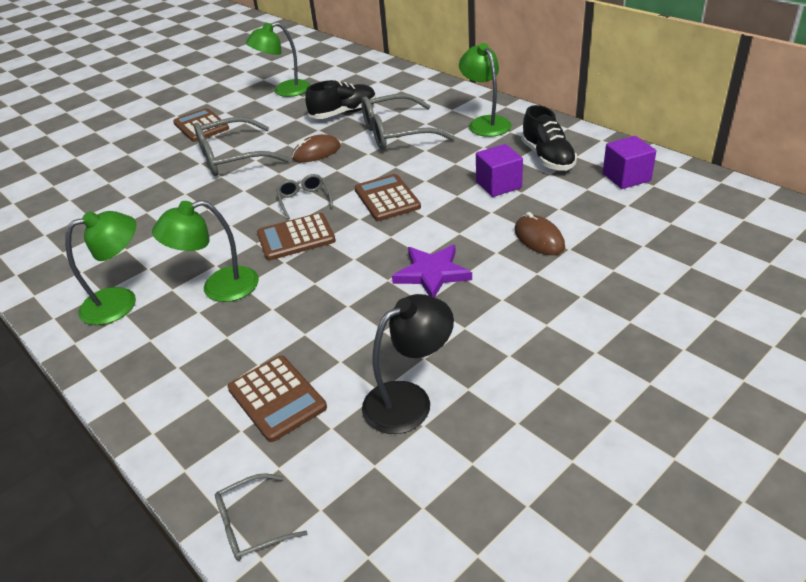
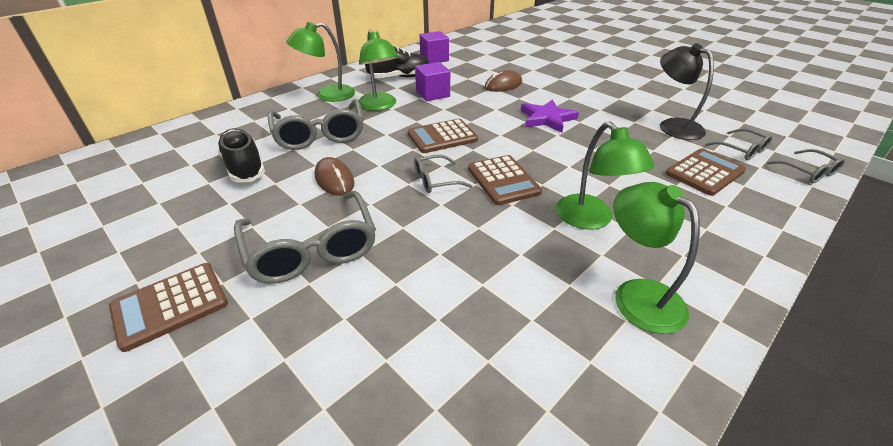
camera: 95 degrees left, 0 degrees up
green lamp [246,22,311,97] -> green lamp moved to [358,30,399,111]
none -> grey glasses [705,129,773,160]

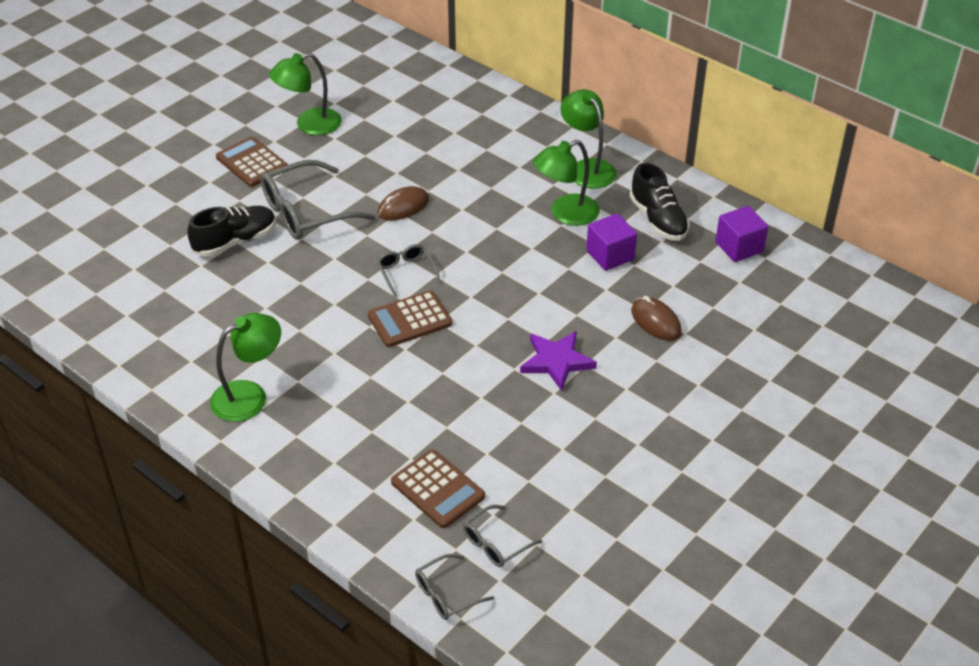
camera: 85 degrees right, 5 degrees up
black shoe [217,128,265,183] -> black shoe moved to [187,206,276,257]
grey glasses [267,99,364,150] -> none
brown calculator [408,119,478,153] -> none
green lamp [556,122,654,229] -> green lamp moved to [269,53,342,135]
black lamp [660,43,714,140] -> none

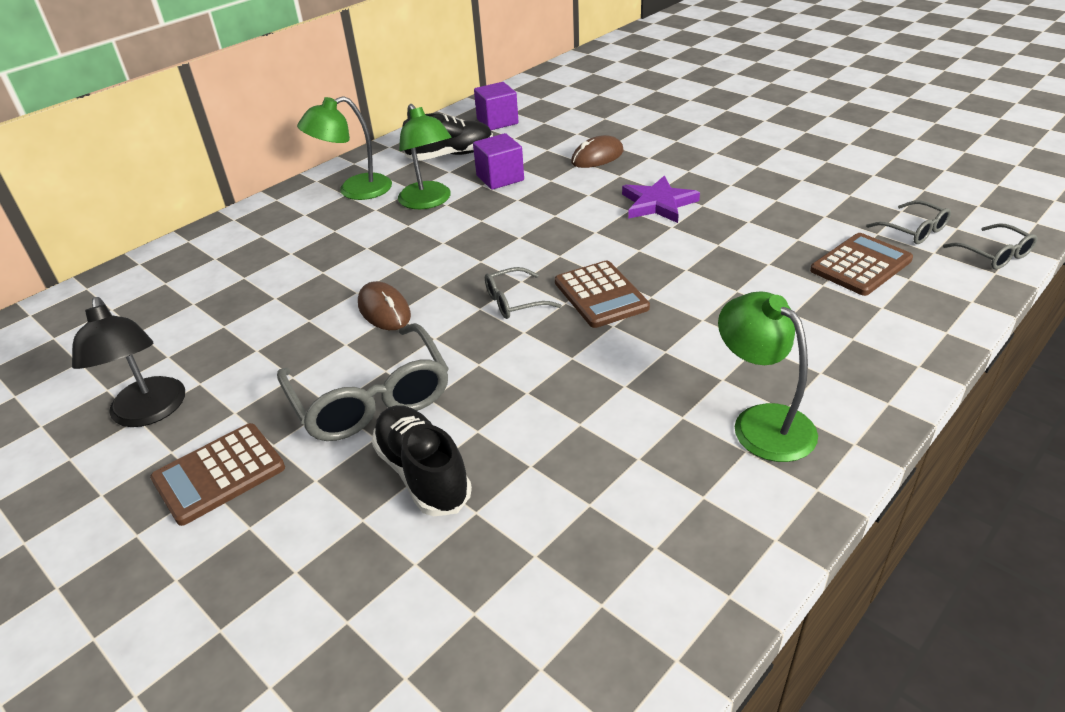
camera: 85 degrees left, 5 degrees down
green lamp [269,53,342,135] -> black lamp [72,297,185,427]

